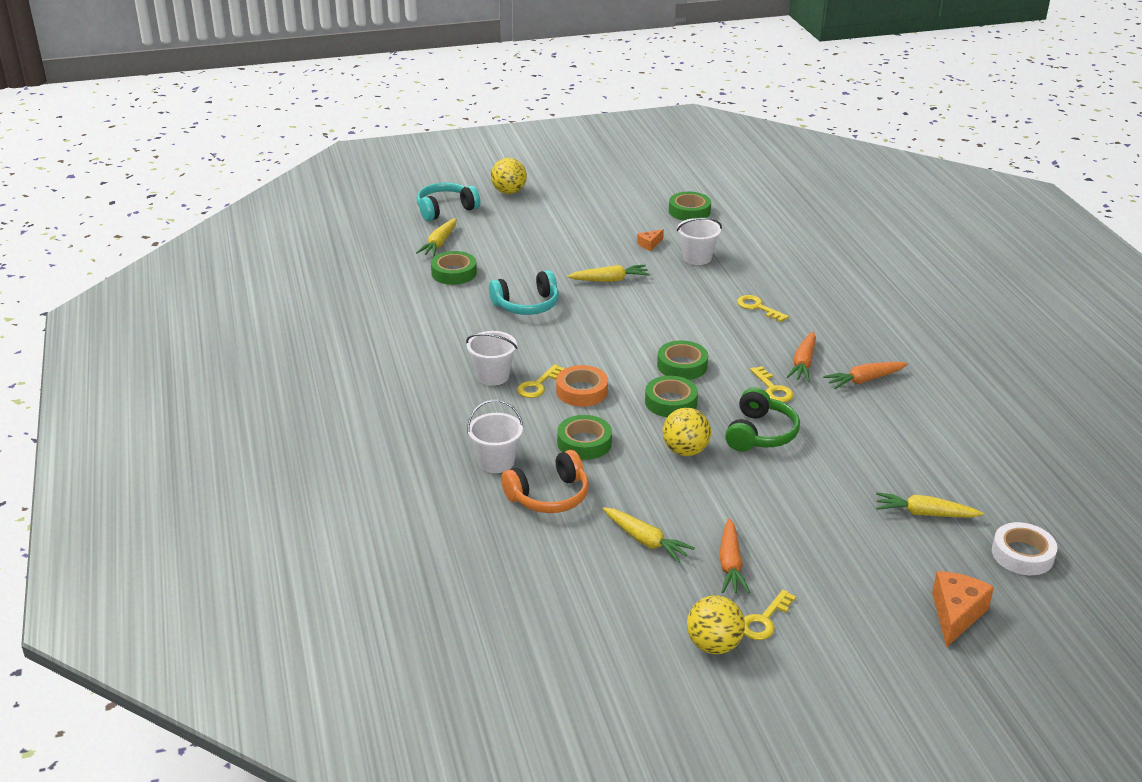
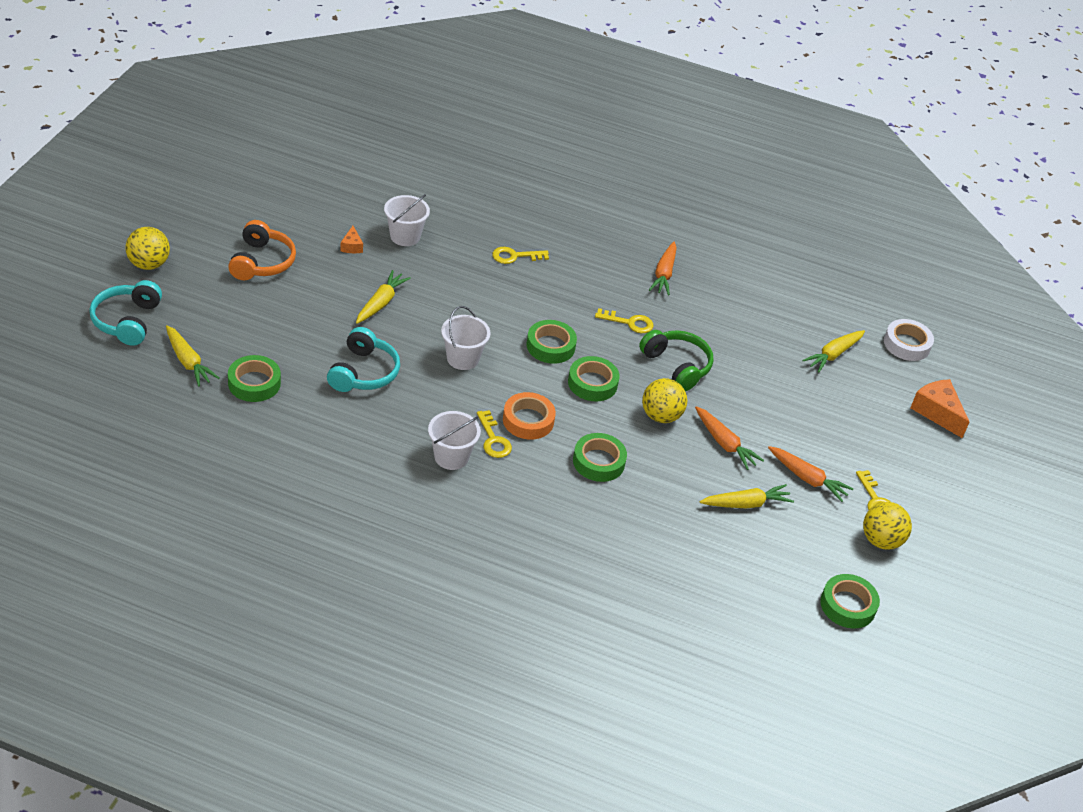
camera: 60 degrees left, 10 degrees up
white bucket [467,400,523,473] -> white bucket moved to [441,306,491,370]
orange headphones [501,450,589,513] -> orange headphones moved to [228,220,296,280]
green tape [669,192,711,221] -> green tape moved to [820,574,880,629]
orange carrot [787,332,816,382] -> orange carrot moved to [695,406,764,470]

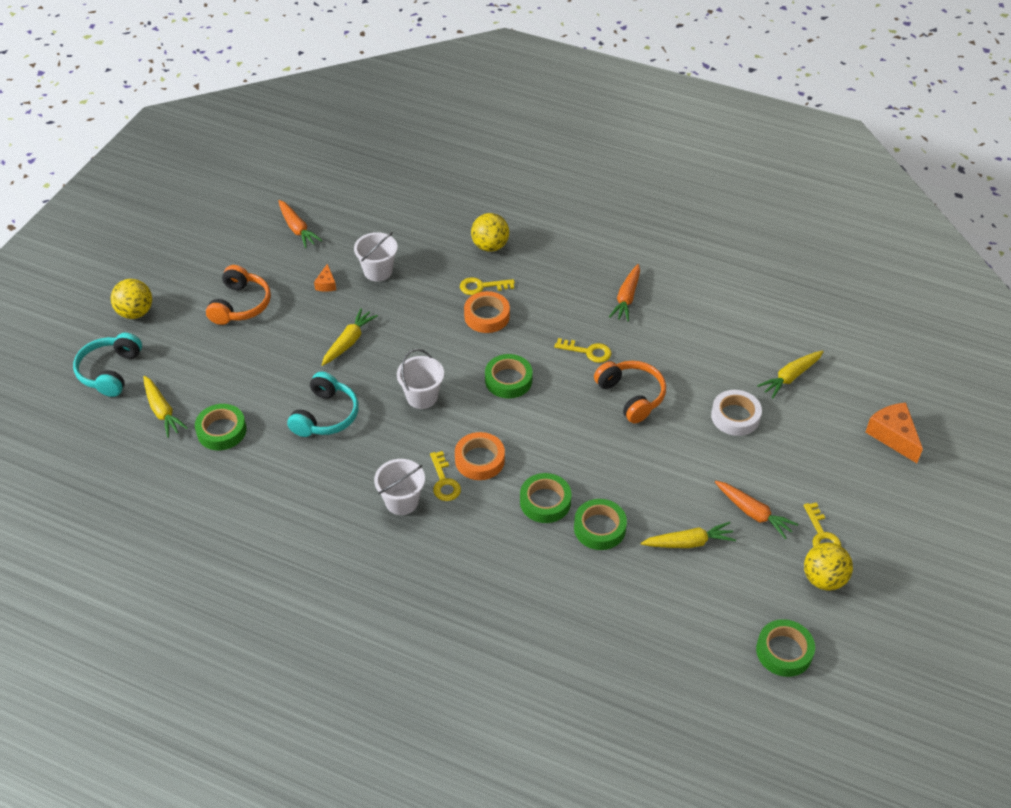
camera: 10 degrees right, 5 degrees up
green tape [568,356,619,401] -> green tape moved to [574,499,627,550]
green headphones [639,330,713,391] -> orange headphones [594,361,666,423]
yellow ball [642,378,687,423] -> yellow ball moved to [471,213,509,252]
orange carrot [695,406,764,470] -> orange carrot moved to [278,200,322,248]
white tape [884,319,934,361] -> white tape moved to [711,390,762,436]
none -> orange tape [464,291,510,333]

